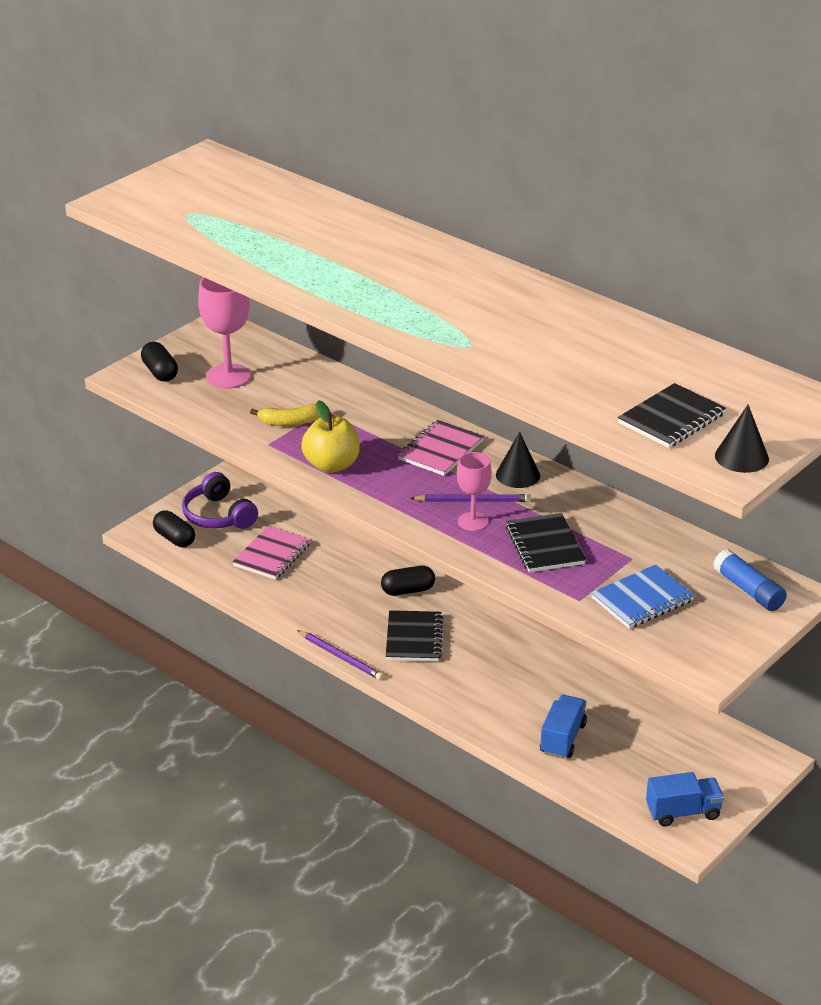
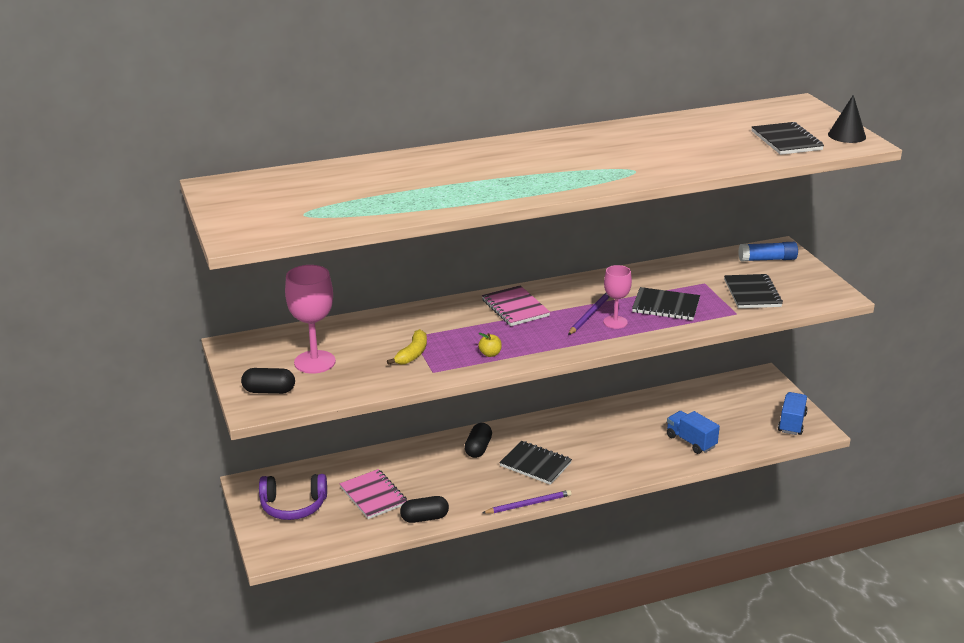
camera: 60 degrees left, 5 degrees down
black capsule [153,510,195,547] -> black capsule moved to [400,496,449,523]
yellow apple [301,400,360,473] -> yellow apple [478,333,502,357], size x0.47
black cone [496,432,540,488] -> none
blue notebook [591,564,695,629] -> black notebook [724,274,783,308]

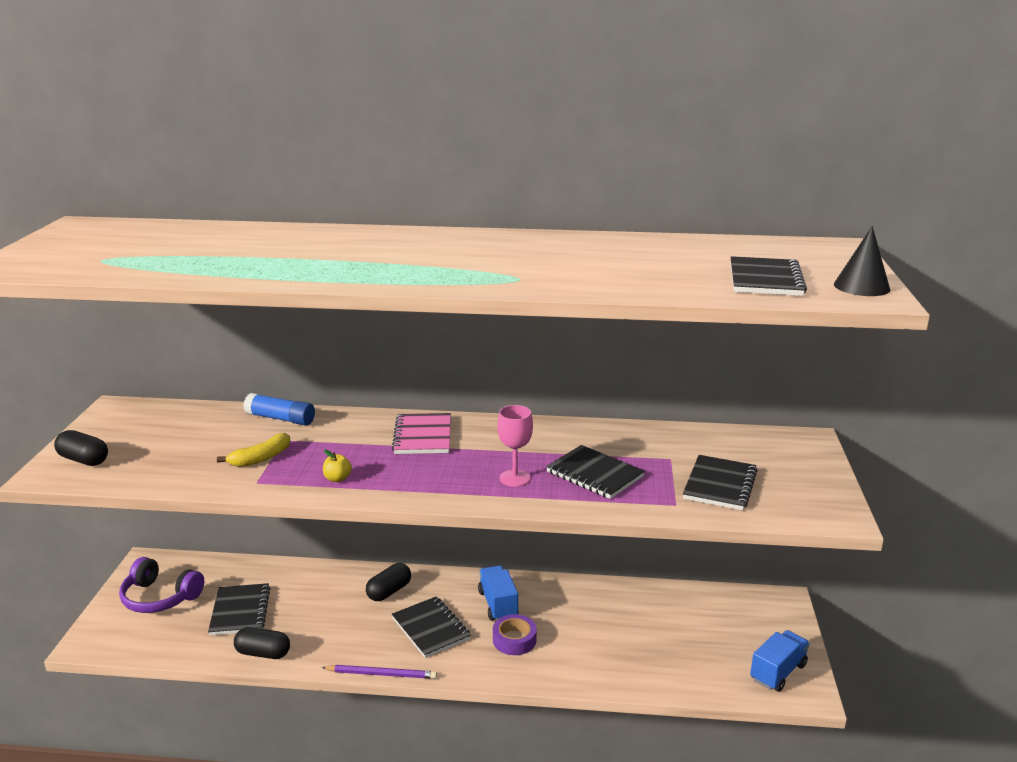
camera: 25 degrees right, 5 degrees down
pink goblet [285,265,336,374] -> none
pink notebook [340,469,408,519] -> black notebook [208,583,270,636]
purple pencil [568,293,610,335] -> none
blue truck [667,411,720,454] -> blue truck moved to [478,565,519,620]
blue glue stick [738,242,798,261] -> blue glue stick moved to [243,393,315,426]
none -> purple tape [493,614,537,655]

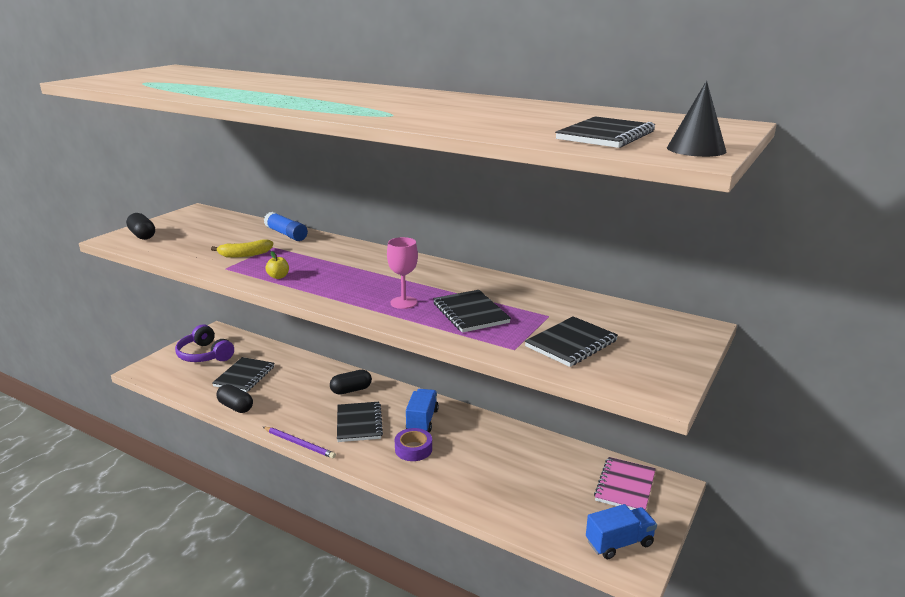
camera: 25 degrees right, 0 degrees up
pink notebook [392,413,451,454] -> pink notebook moved to [594,457,656,510]

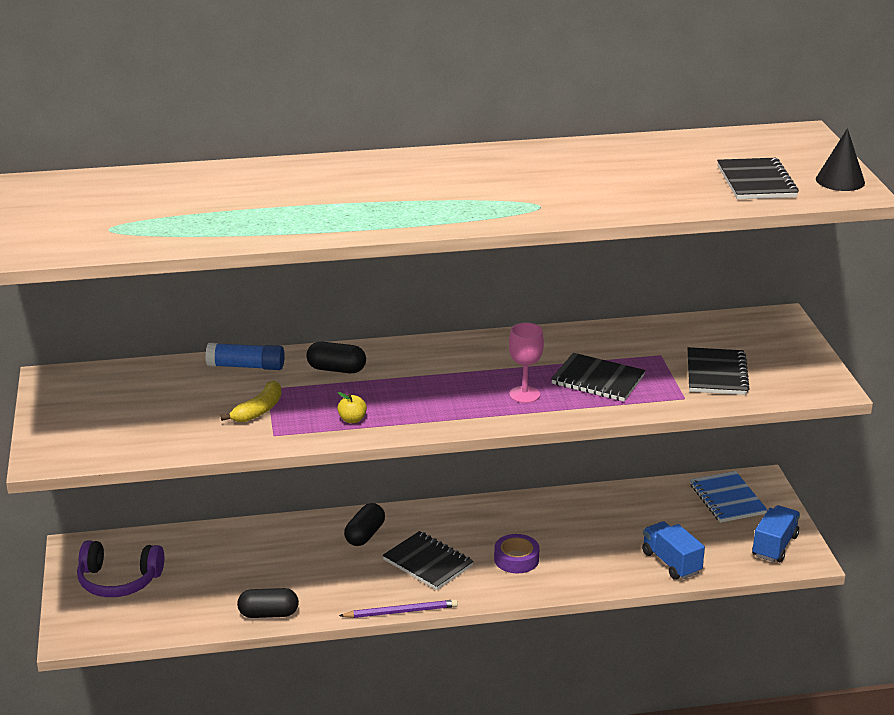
camera: 40 degrees left, 5 degrees up
black capsule [126,213,155,240] -> black capsule moved to [306,342,366,373]
black notebook [212,357,274,393] -> none
blue truck [406,389,439,432] -> blue truck moved to [642,521,705,580]
pink notebook [594,457,656,510] -> blue notebook [690,471,767,523]

